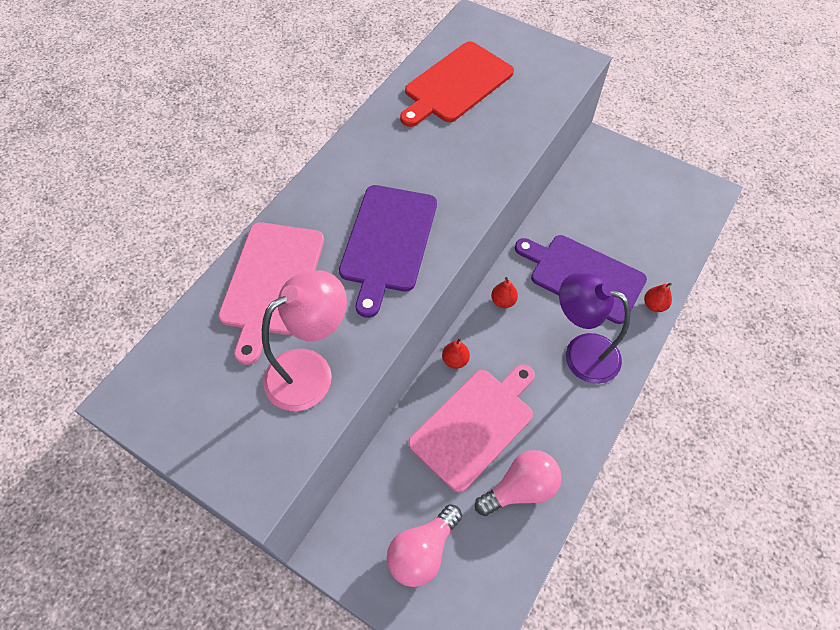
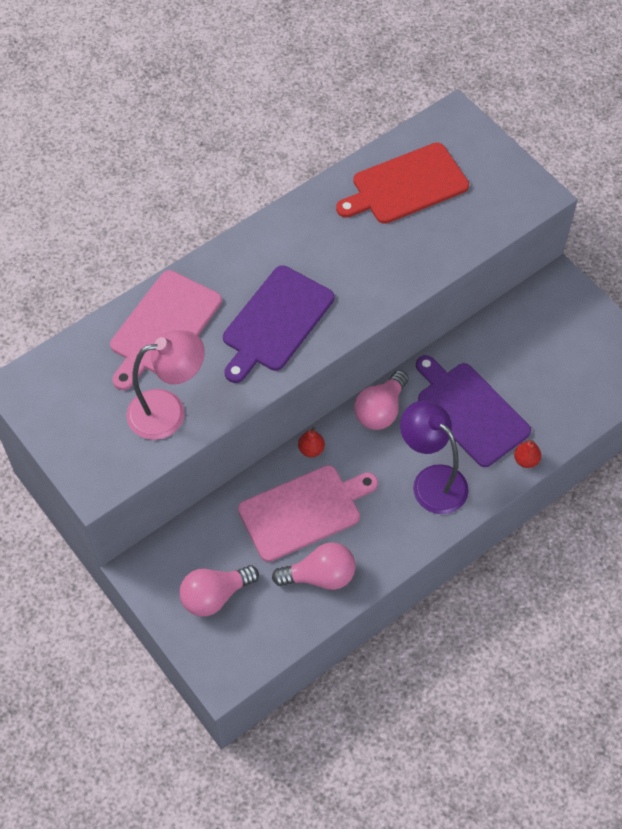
camera: 20 degrees right, 0 degrees up
red pear [491,277,518,308] -> pink light bulb [354,370,408,430]

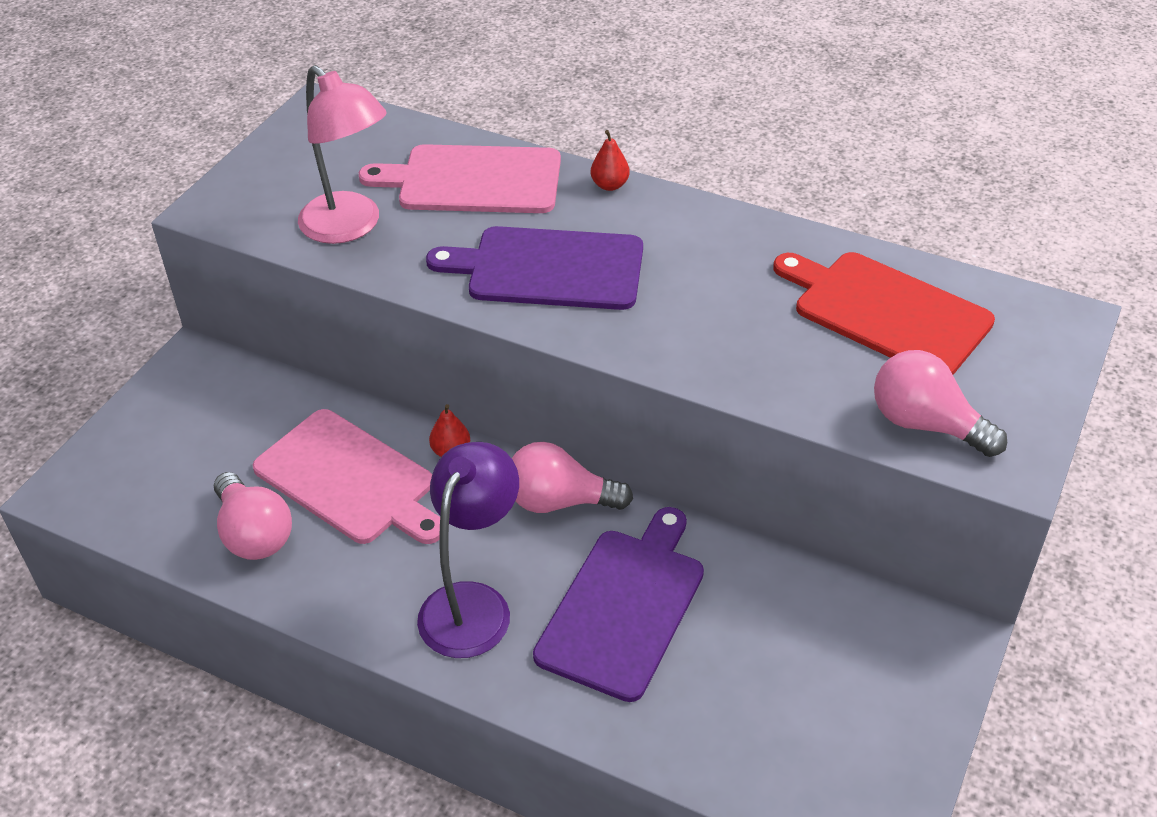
camera: 65 degrees right, 15 degrees down
pink light bulb [179,565,259,616] -> pink light bulb moved to [874,350,1007,457]
red pear [514,440,541,468] -> red pear moved to [591,130,630,191]

